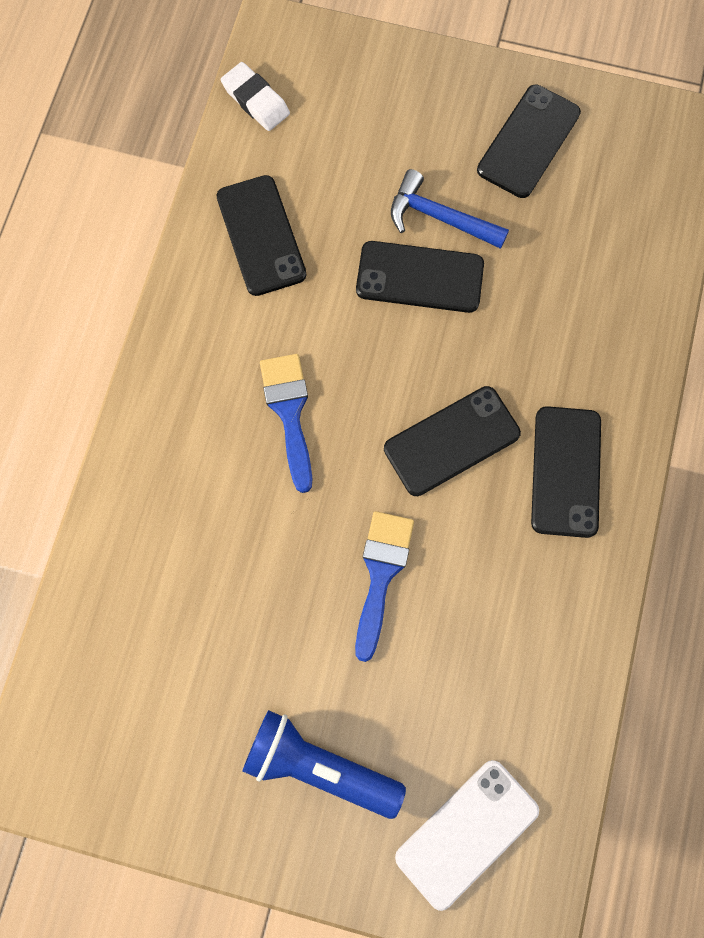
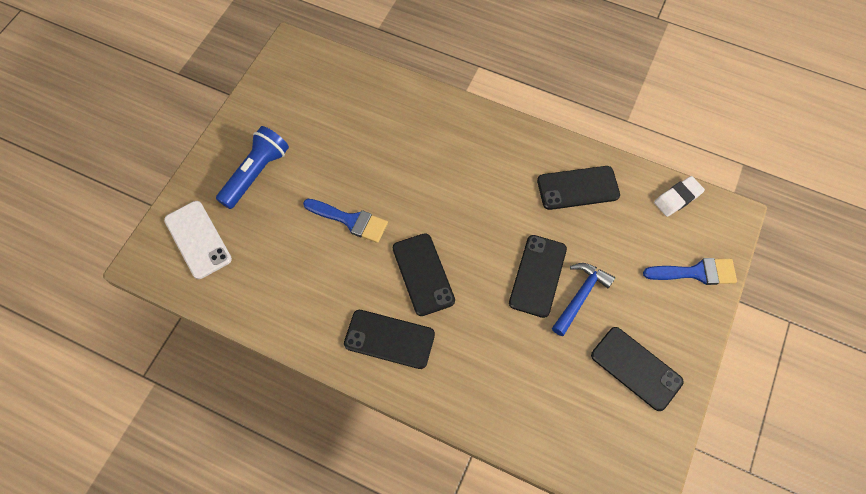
camera: 100 degrees right, 10 degrees down
blue brush [260,354,312,493] -> blue brush moved to [643,258,737,285]

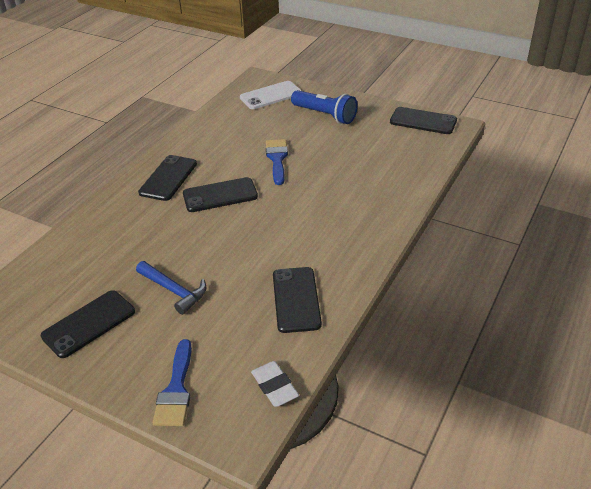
camera: 95 degrees right, 25 degrees down
blue brush [303,199,388,243] -> blue brush turned 150 degrees clockwise [266,139,288,185]
black phone [509,235,567,318] -> black phone moved to [390,107,457,134]

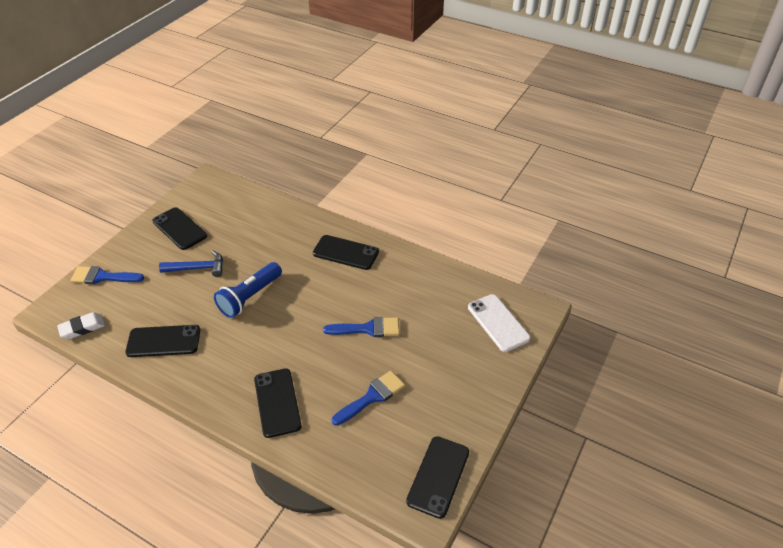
camera: 90 degrees right, 5 degrees up
blue hammer [136,261,206,315] -> blue hammer turned 135 degrees counterclockwise [159,250,223,277]
black phone [183,177,258,212] -> black phone moved to [254,368,302,438]
blue flashlight [291,90,358,124] -> blue flashlight moved to [214,262,282,318]
none -> blue brush [332,371,405,426]

